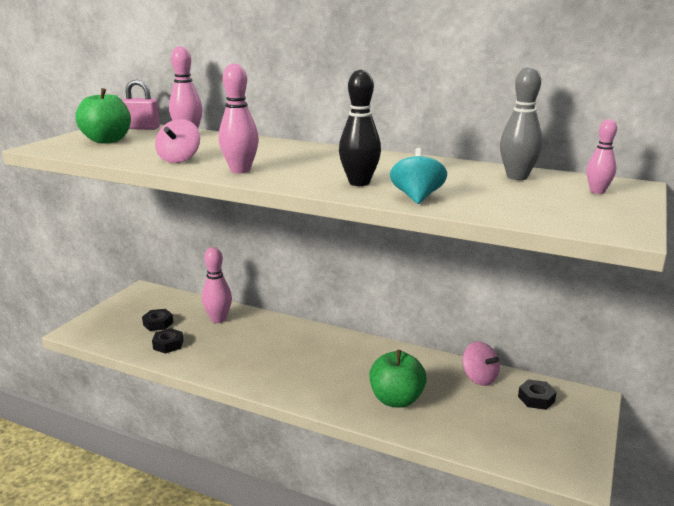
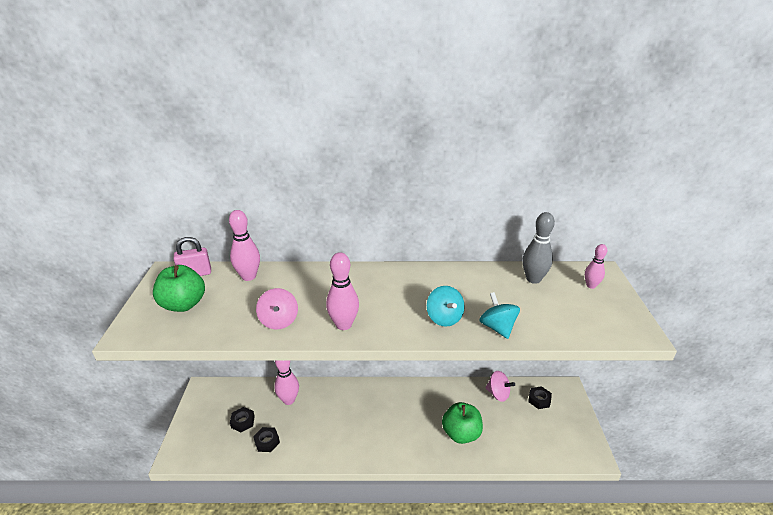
camera: 25 degrees left, 10 degrees up
black bowling pin [339,70,381,186] -> turquoise spinning top [427,286,465,327]

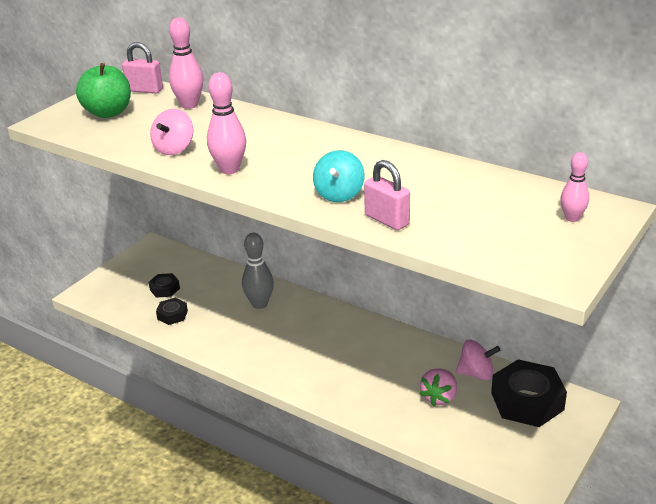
camera: 35 degrees right, 0 degrees up
pink bowling pin [274,361,299,405] -> none
green apple [442,402,483,444] -> none
turquoise spinning top [479,292,520,339] -> pink padlock [364,160,410,230]
pink spinning top [485,371,515,402] -> pink spinning top turned 60 degrees counterclockwise [456,340,500,380]
grey bowling pin [522,212,555,284] -> grey bowling pin moved to [242,233,274,309]
black nut [528,386,552,409] -> black nut [491,359,567,427], size x2.02
none -> pink strawberry [420,368,457,407]

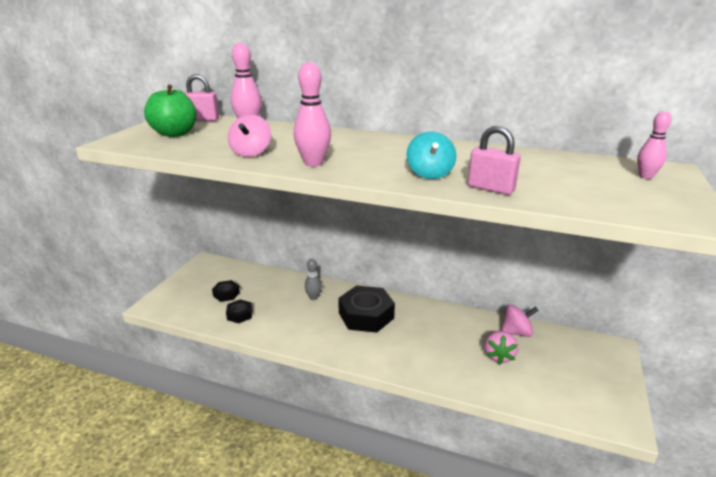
camera: 15 degrees left, 5 degrees down
grey bowling pin [242,233,274,309] -> grey bowling pin [305,259,322,300], size x0.63
black nut [491,359,567,427] -> black nut moved to [338,286,395,332]

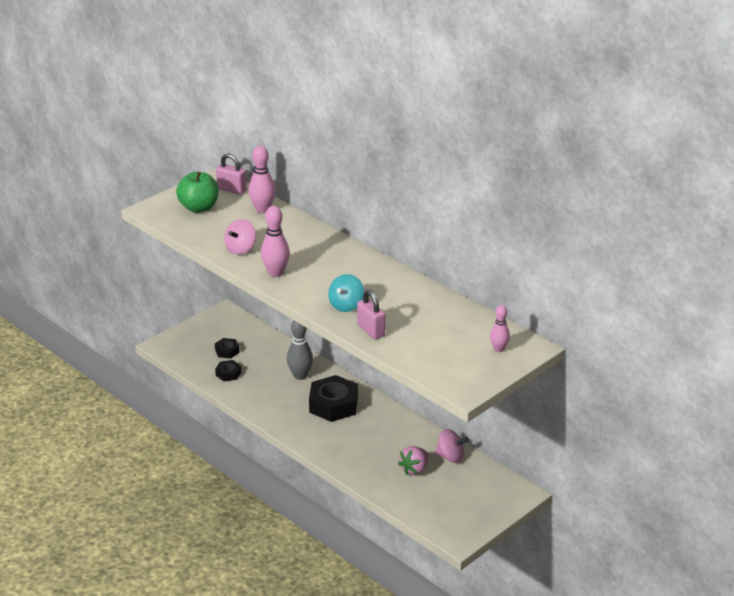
camera: 25 degrees right, 5 degrees up
grey bowling pin [305,259,322,300] -> grey bowling pin [287,320,313,380], size x1.58

